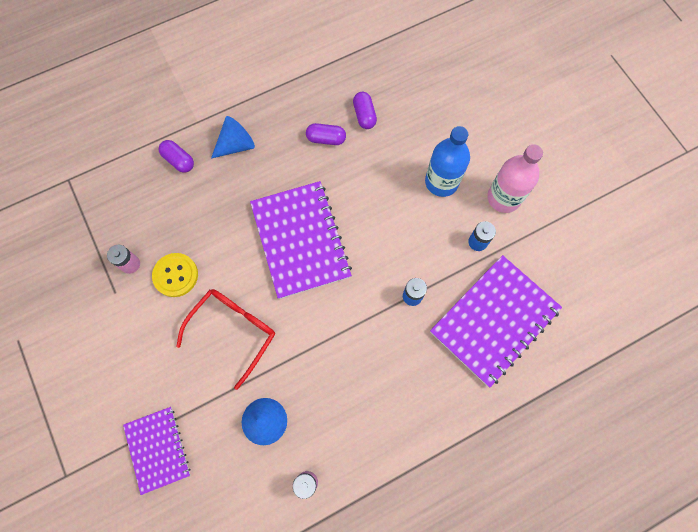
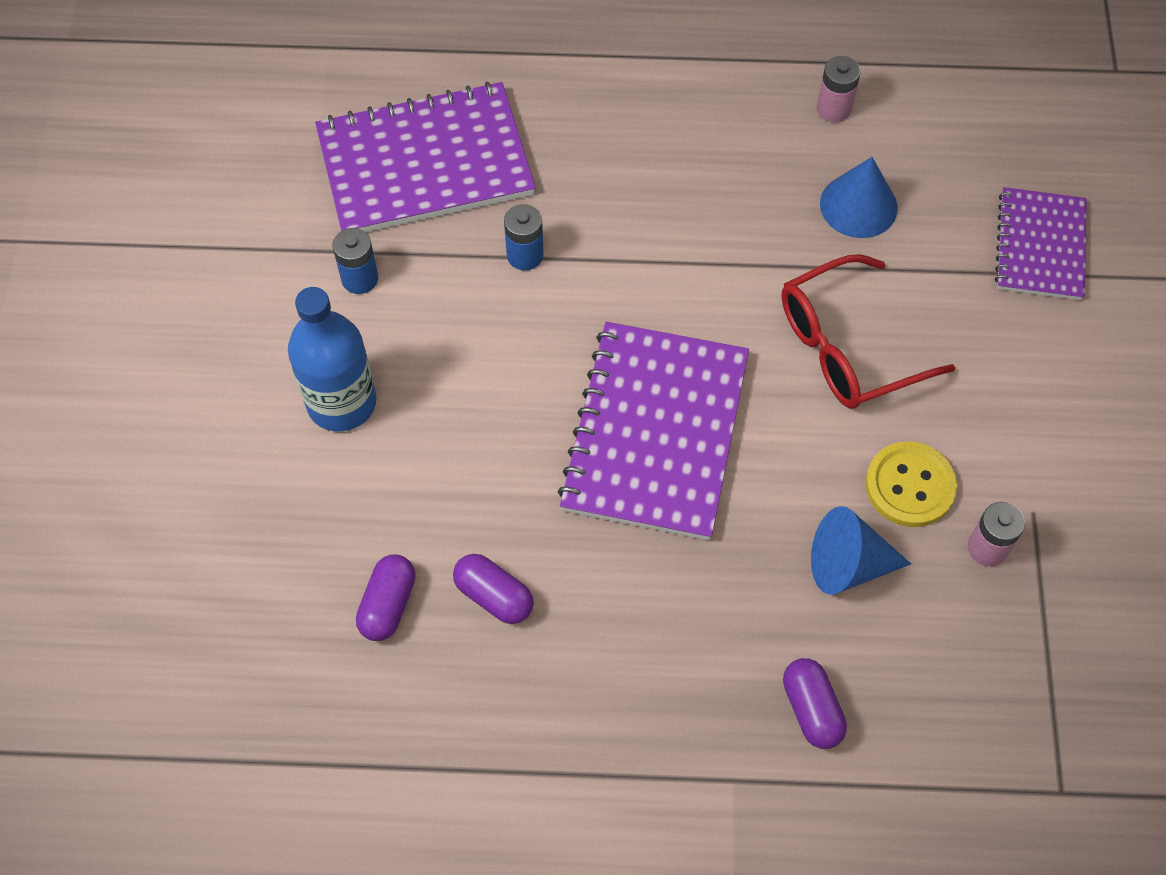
camera: 150 degrees left, 10 degrees down
blue cone [211,116,255,159] -> blue cone moved to [811,506,911,595]
pink bottle [487,144,543,213] -> none

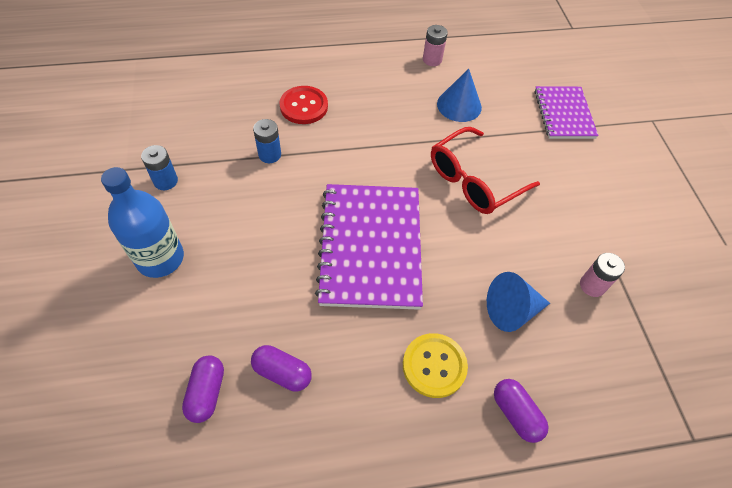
camera: 15 degrees left, 5 degrees down
purple notebook [315,81,536,232] -> none
yellow button [865,442,957,527] -> yellow button moved to [403,333,468,398]
none -> red button [279,86,328,124]

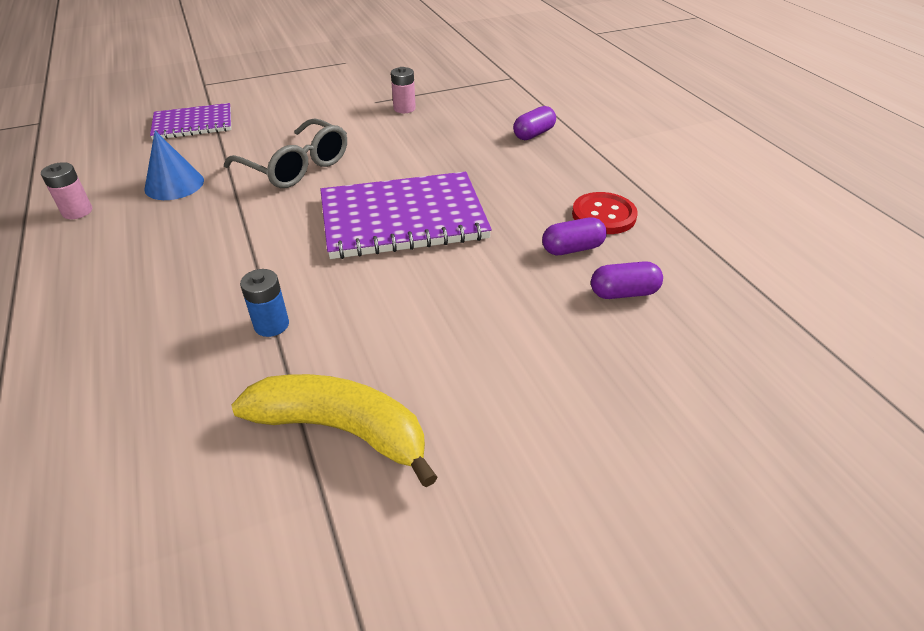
camera: 100 degrees left, 15 degrees down
blue bottle [101,167,184,278] -> none
blue battery [141,145,178,190] -> yellow banana [231,374,438,487]
purple capsule [251,345,312,392] -> purple capsule turned 60 degrees clockwise [542,217,607,255]
red button [279,86,328,124] -> red button moved to [572,192,638,234]
yellow button [403,333,468,398] -> none
red glasses [431,127,540,214] -> grey glasses [224,118,347,188]
blue cone [487,272,550,332] -> none

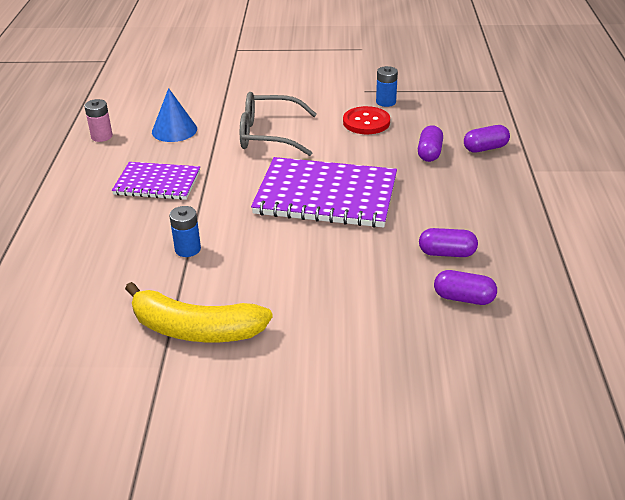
camera: 25 degrees right, 5 degrees down
purple notebook [150,103,231,140] -> purple notebook moved to [112,162,200,200]
grey glasses [224,118,347,188] -> grey glasses turned 120 degrees clockwise [240,92,317,156]
yellow banana [231,374,438,487] -> yellow banana turned 150 degrees clockwise [125,282,273,342]
pink battery [391,67,416,113] -> blue battery [376,66,398,107]
red button [572,192,638,234] -> red button moved to [343,106,390,134]
none -> purple capsule [418,125,443,162]

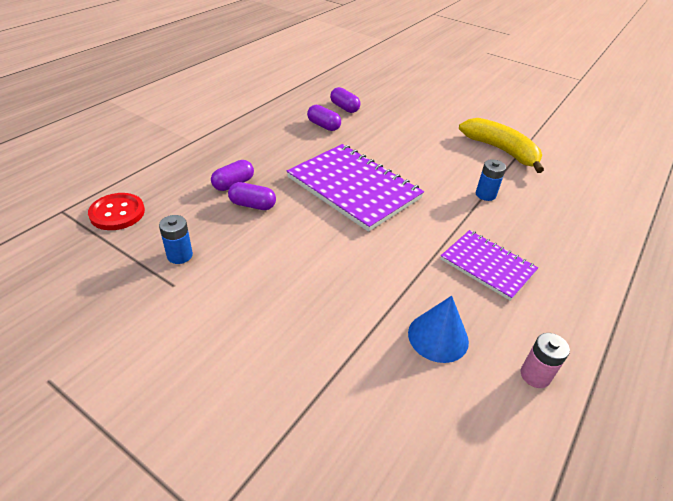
camera: 150 degrees left, 5 degrees up
grey glasses [240,92,317,156] -> none
red button [343,106,390,134] -> red button moved to [88,193,145,230]
purple capsule [464,125,510,153] -> purple capsule moved to [228,182,276,210]

